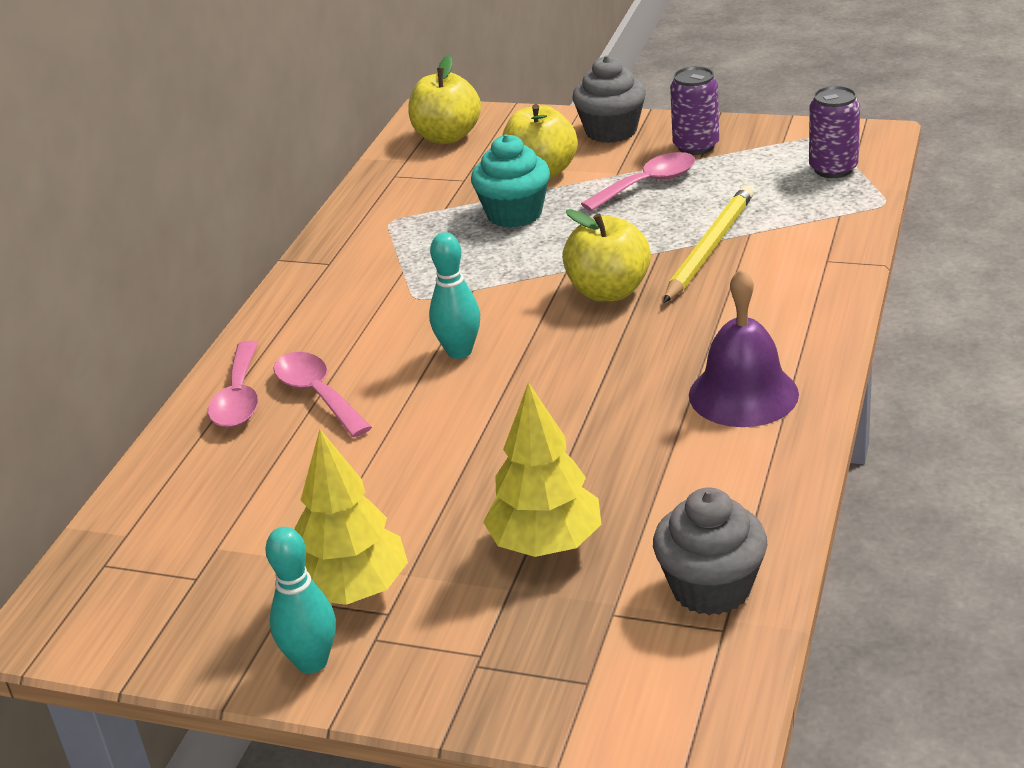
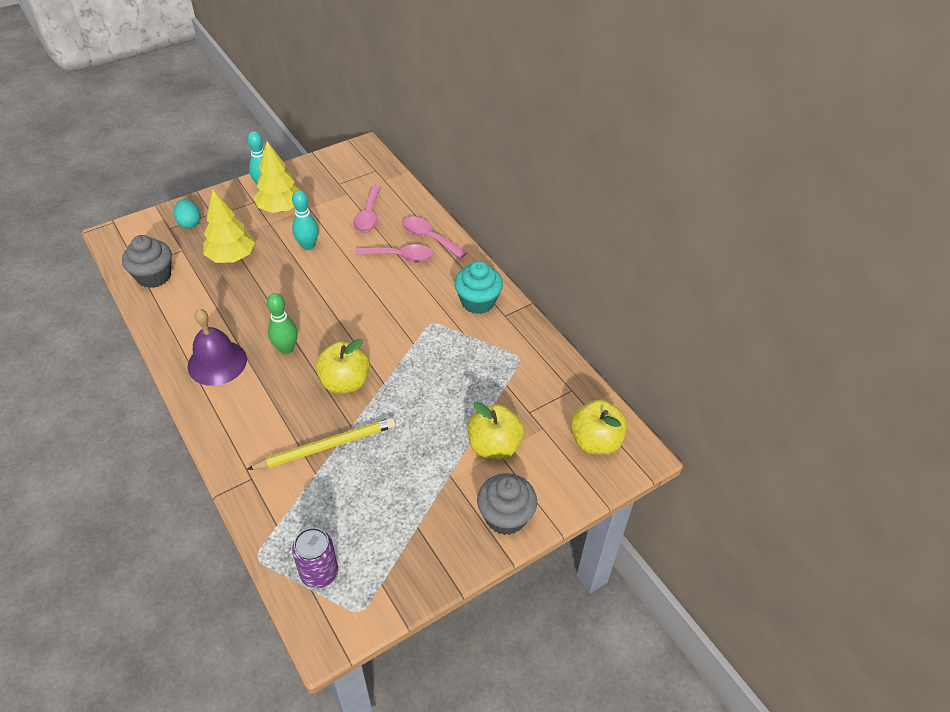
camera: 125 degrees right, 15 degrees up
turquoise bowling pin [429,232,480,359] -> turquoise bowling pin moved to [292,190,319,250]
turquoise cupcake [471,134,550,228] -> turquoise cupcake moved to [454,261,503,314]
pink spoon [581,152,695,211] -> pink spoon moved to [353,186,381,232]
yellow pencil [664,186,754,303] -> yellow pencil turned 90 degrees counterclockwise [247,418,395,470]
purple can [670,66,719,155] -> none
none -> turquoise egg [174,199,200,229]
none -> green bowling pin [267,293,298,354]

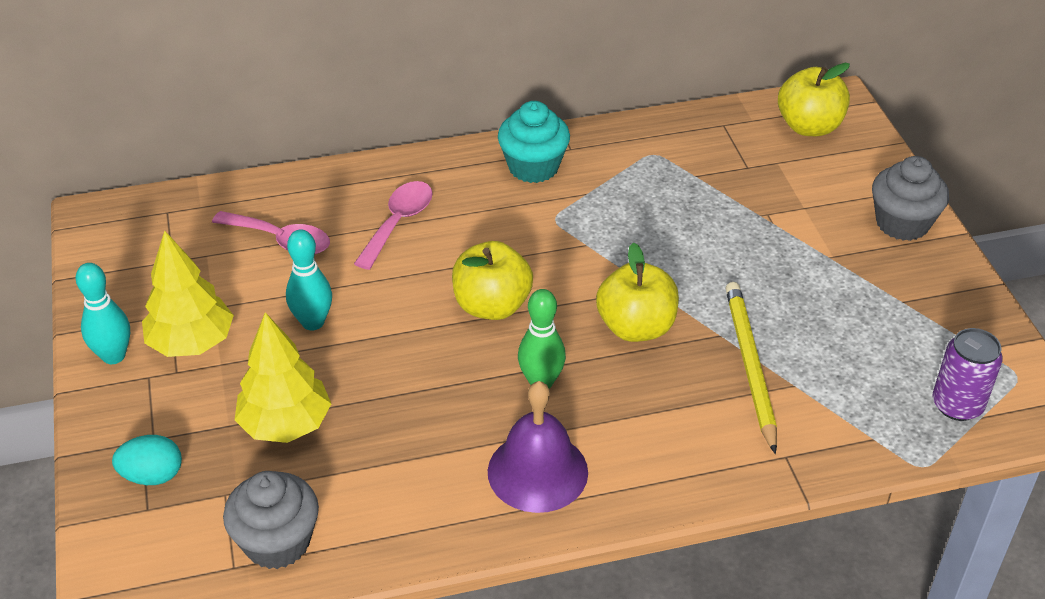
camera: 70 degrees left, 5 degrees down
pink spoon [403,217,467,258] -> none
yellow apple [468,402,524,460] -> yellow apple moved to [452,241,533,320]

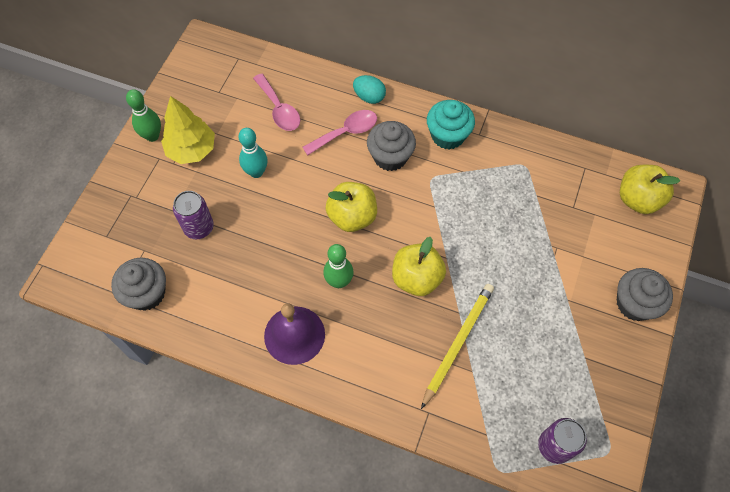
camera: 35 degrees right, 20 degrees up
turquoise bowling pin [76,263,130,364] -> green bowling pin [126,89,161,142]
turquoise egg [112,435,182,485] -> turquoise egg moved to [353,75,386,104]
yellow tree [235,312,331,443] -> purple can [173,191,214,239]
none -> grey cupcake [367,121,416,171]

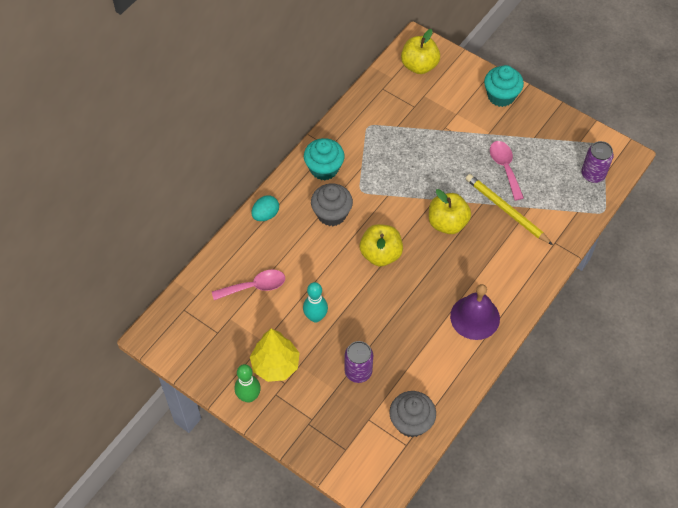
camera: 75 degrees left, 5 degrees down
pink spoon [302,110,377,155] -> pink spoon moved to [490,141,524,201]
green bowling pin [323,244,354,288] -> none
grey cupcake [617,268,673,321] -> turquoise cupcake [484,65,524,107]

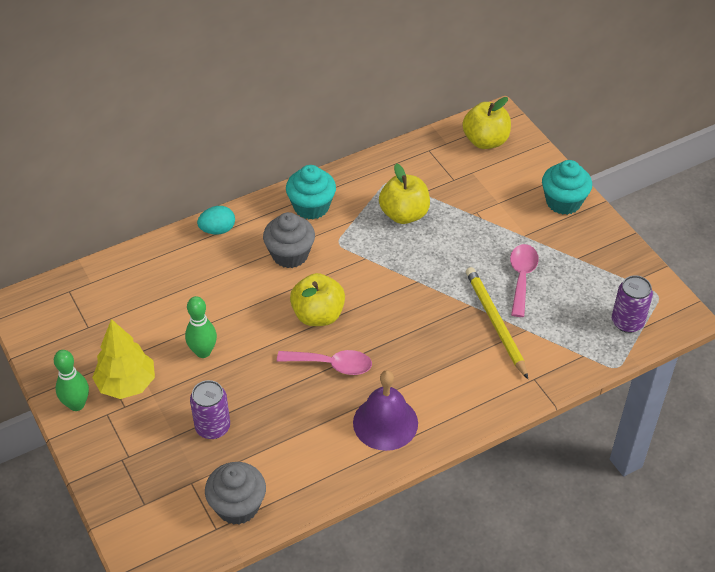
camera: 25 degrees right, 10 degrees down
pink spoon [212,269,285,300] -> pink spoon moved to [277,350,372,375]
turquoise bowling pin [303,282,328,323] -> green bowling pin [185,296,217,358]
yellow apple [429,189,471,234] -> yellow apple moved to [379,163,430,224]

